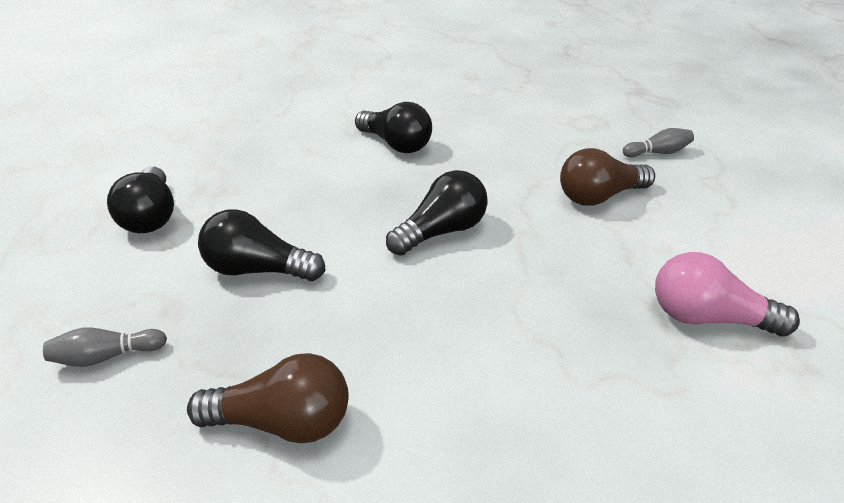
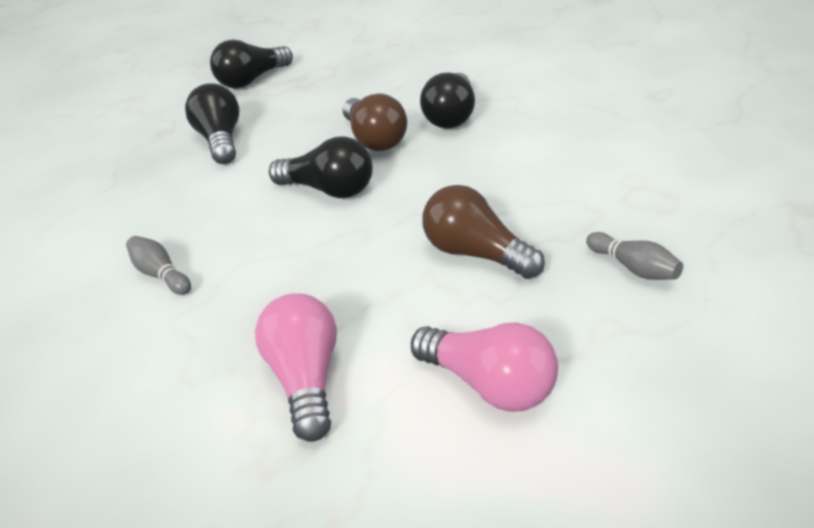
camera: 65 degrees right, 0 degrees up
grey bowling pin [43,327,167,367] -> grey bowling pin moved to [126,236,191,295]
brown light bulb [187,353,349,443] -> brown light bulb moved to [343,93,407,151]
none -> pink light bulb [411,322,558,412]

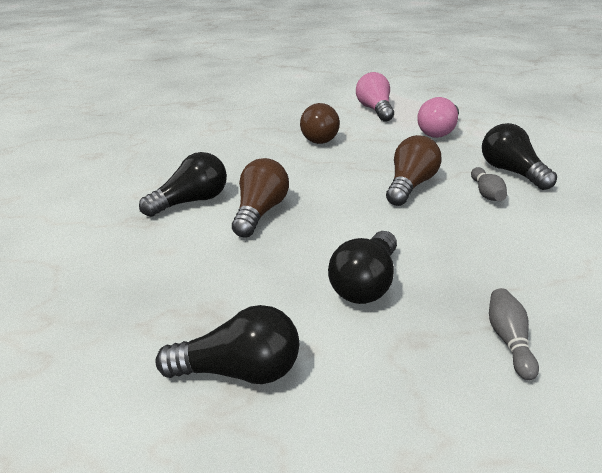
camera: 140 degrees left, 5 degrees down
black light bulb [269,136,373,198] -> black light bulb moved to [482,123,557,190]
grey bowling pin [586,232,683,280] -> grey bowling pin moved to [489,288,539,380]
none -> brown light bulb [386,135,442,206]

